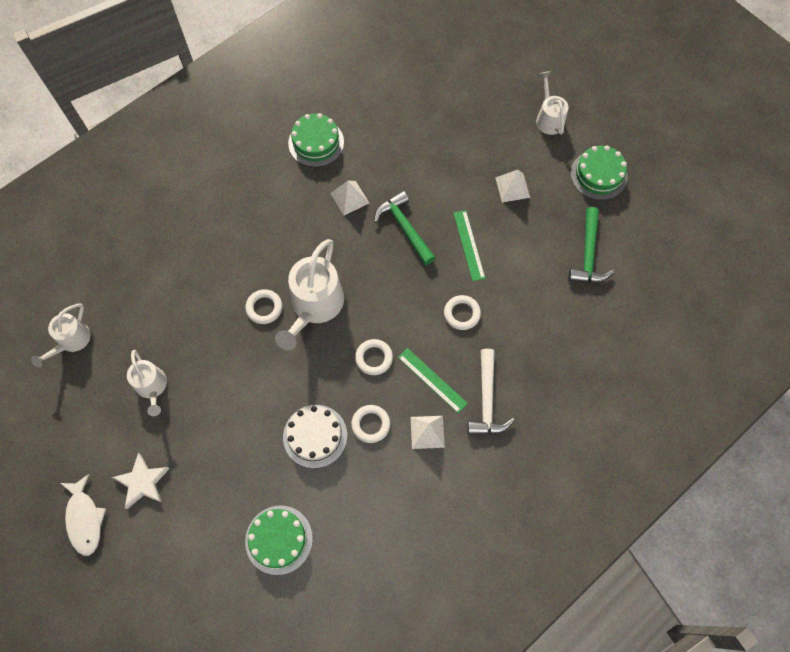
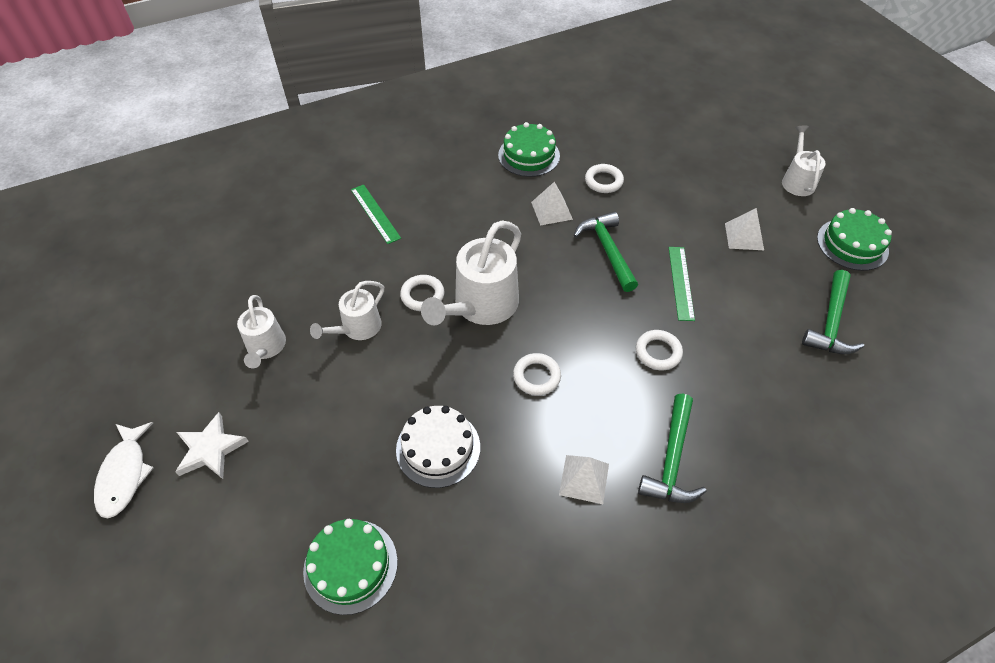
camera: 15 degrees right, 15 degrees down
white watering can [31,304,91,367] -> white watering can moved to [310,281,384,340]
white ring [351,405,390,443] -> white ring moved to [585,164,624,193]
green ruler [398,348,468,413] -> green ruler moved to [351,185,401,244]
white hammer [467,349,515,435] -> green hammer [638,394,707,503]

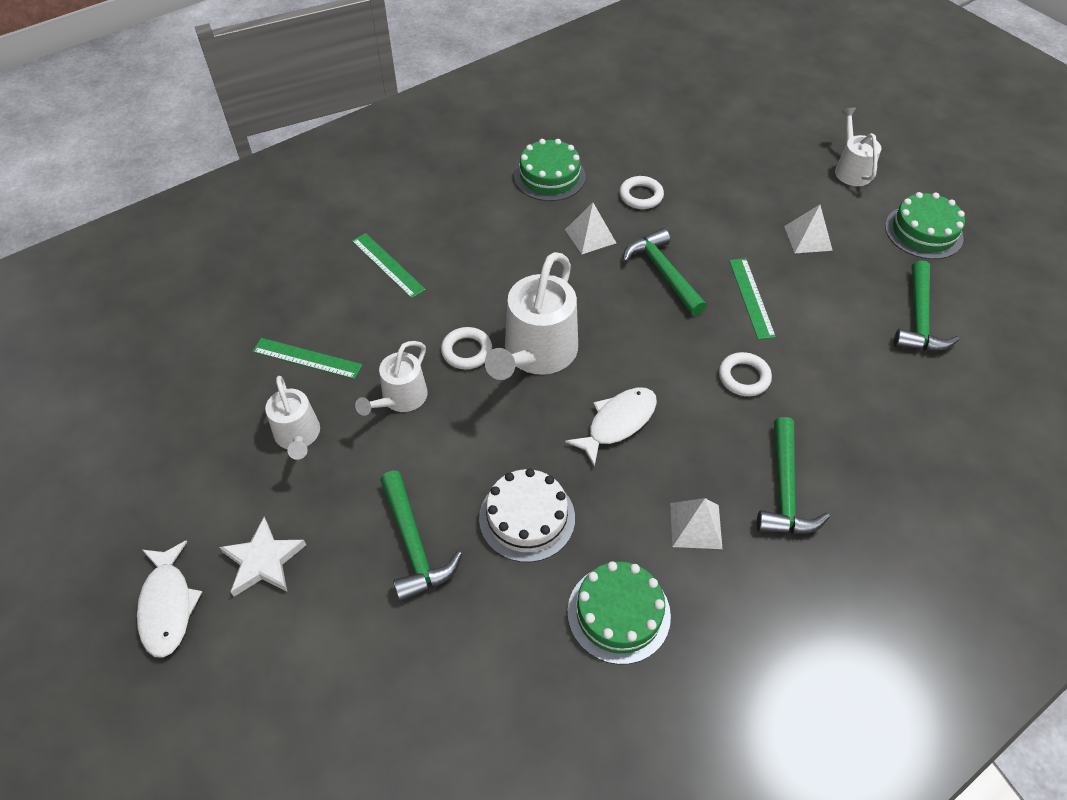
camera: 10 degrees left, 0 degrees up
green cake [303,519,398,615] -> green cake moved to [568,561,671,665]
white ring [513,353,561,396] -> white fish [565,388,657,467]
none -> green ruler [252,338,362,379]
none -> green hammer [380,471,462,602]

